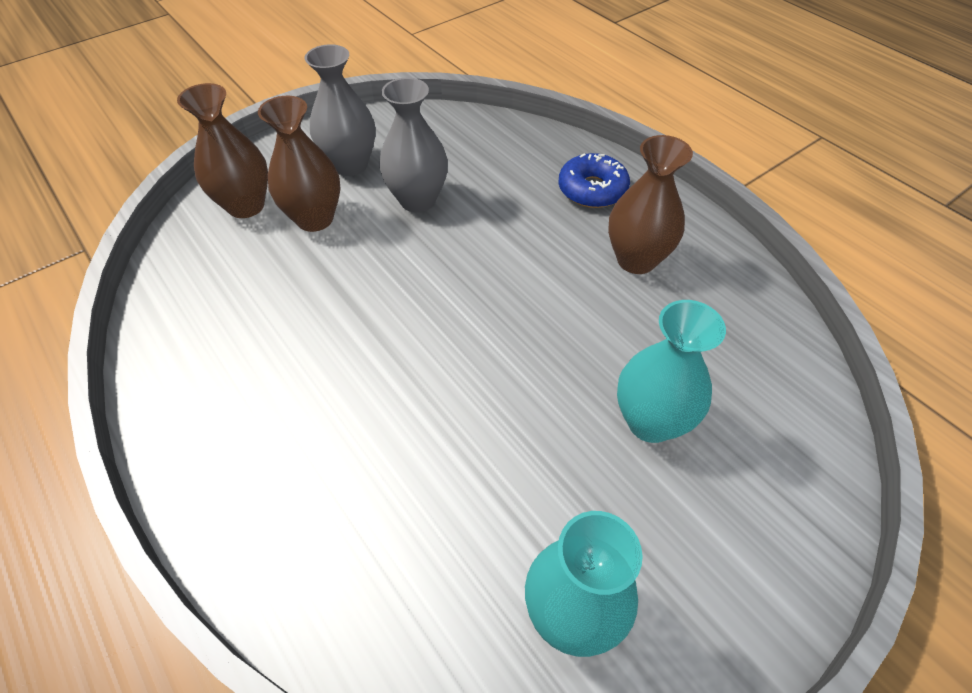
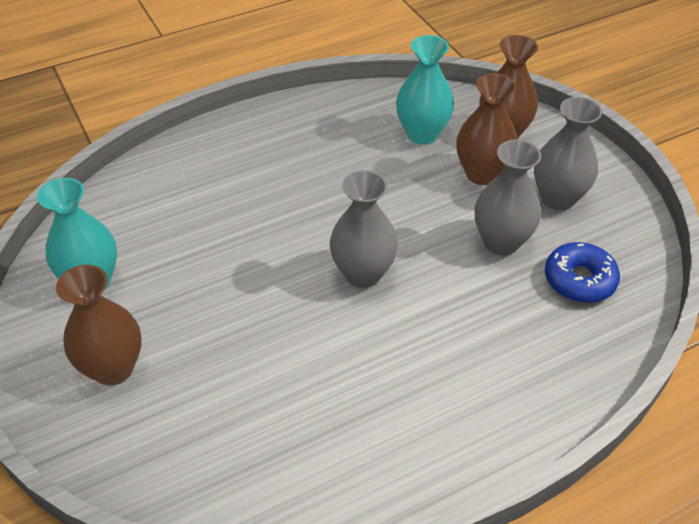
camera: 100 degrees right, 5 degrees down
blue donut [559,153,630,208] -> blue donut moved to [545,242,620,303]
brown vase [608,135,693,274] -> brown vase moved to [56,265,142,386]
turquoise vase [617,300,726,443] -> turquoise vase moved to [396,35,454,145]
none -> grey vase [330,170,398,288]

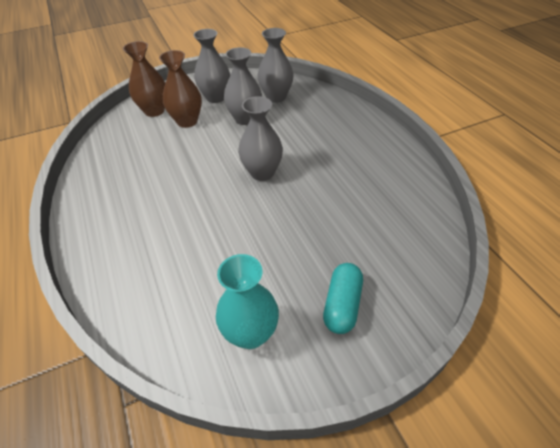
camera: 85 degrees left, 0 degrees up
brown vase [56,265,142,386] -> turquoise capsule [323,263,363,334]
turquoise vase [396,35,454,145] -> none
blue donut [545,242,620,303] -> grey vase [258,28,294,103]

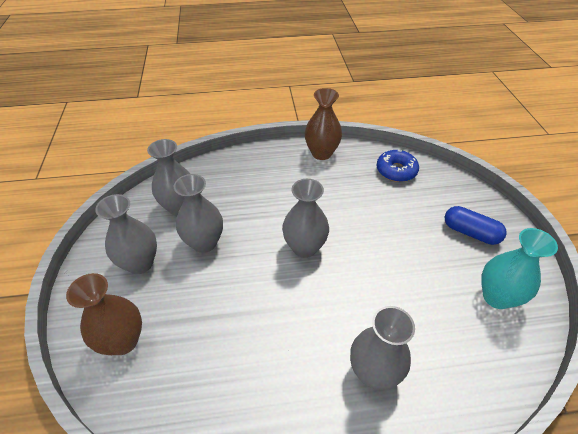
camera: 75 degrees left, 0 degrees up
brown vase [159,50,202,128] -> brown vase moved to [305,88,342,160]
turquoise capsule [323,263,363,334] -> blue capsule [445,206,507,245]
none -> grey vase [350,306,415,390]
none -> blue donut [377,150,419,182]

